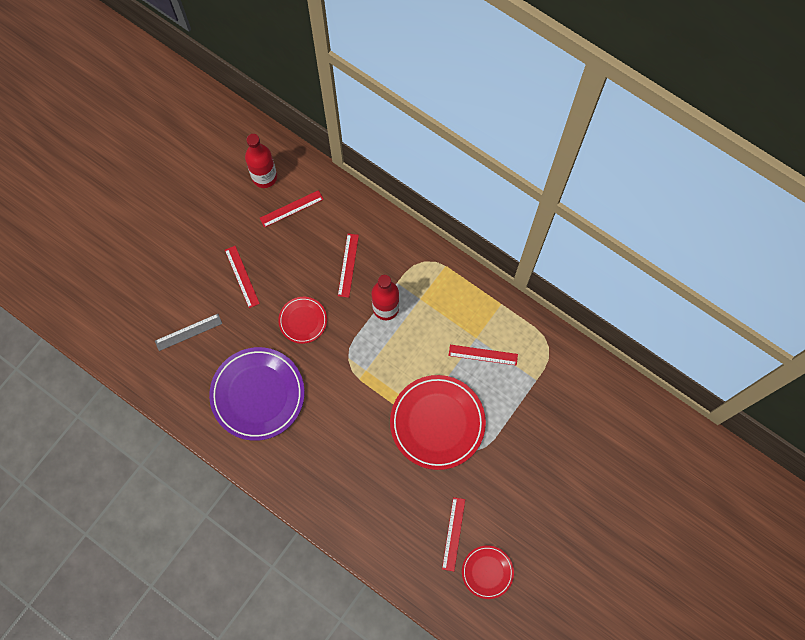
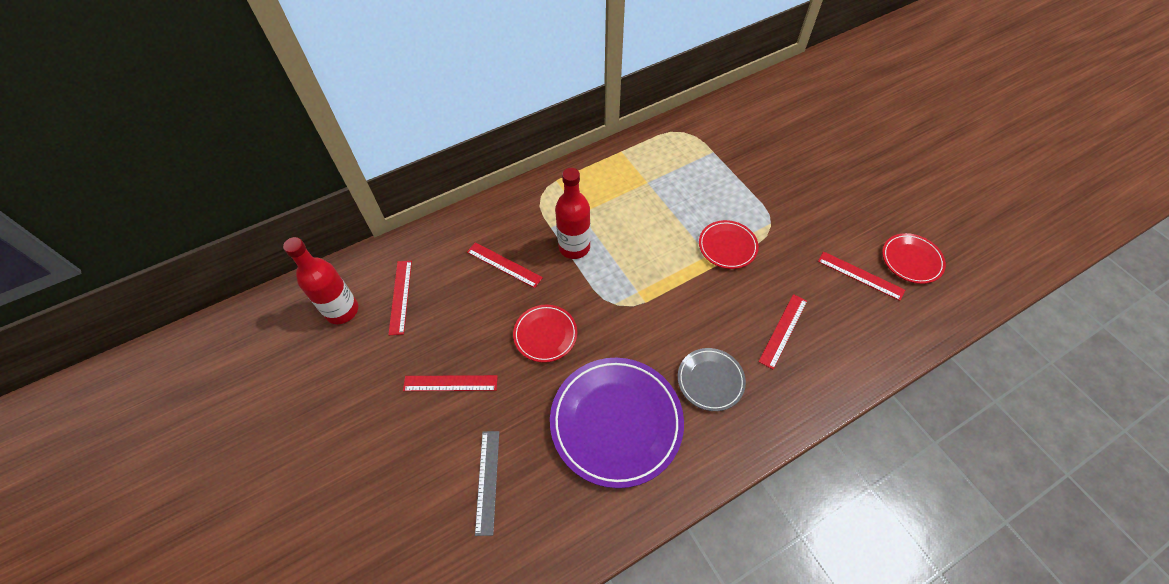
camera: 65 degrees left, 15 degrees down
red plate [390,375,486,470] -> red plate [699,220,759,269], size x0.53
red ruler [449,345,518,366] -> red ruler moved to [758,294,807,369]
none -> grey plate [678,348,746,411]

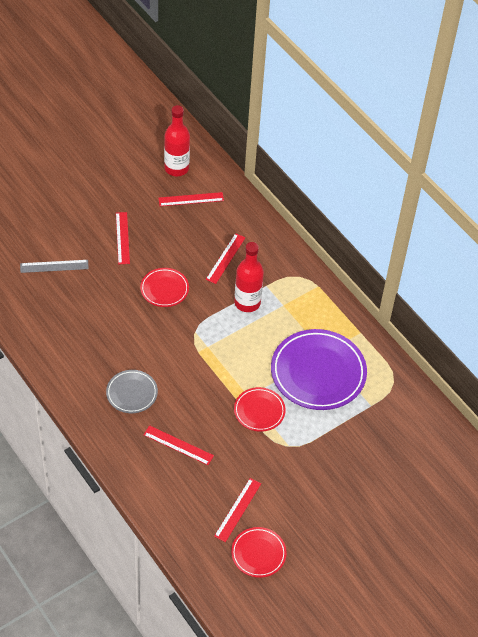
camera: 80 degrees right, 5 degrees down
purple plate [550,358,684,488] -> purple plate moved to [271,329,367,410]

